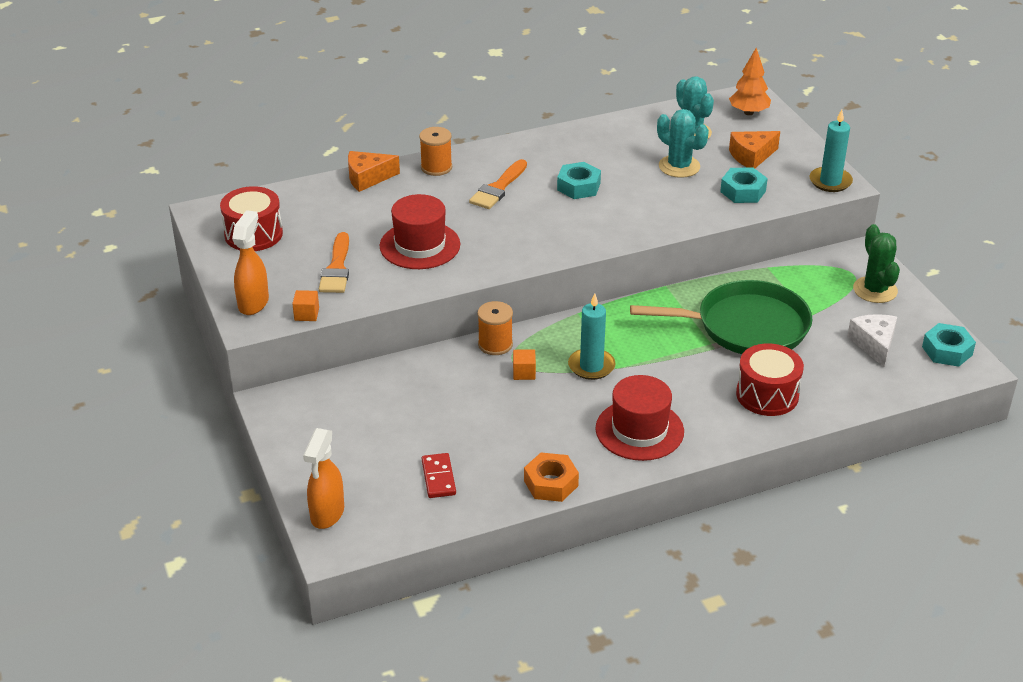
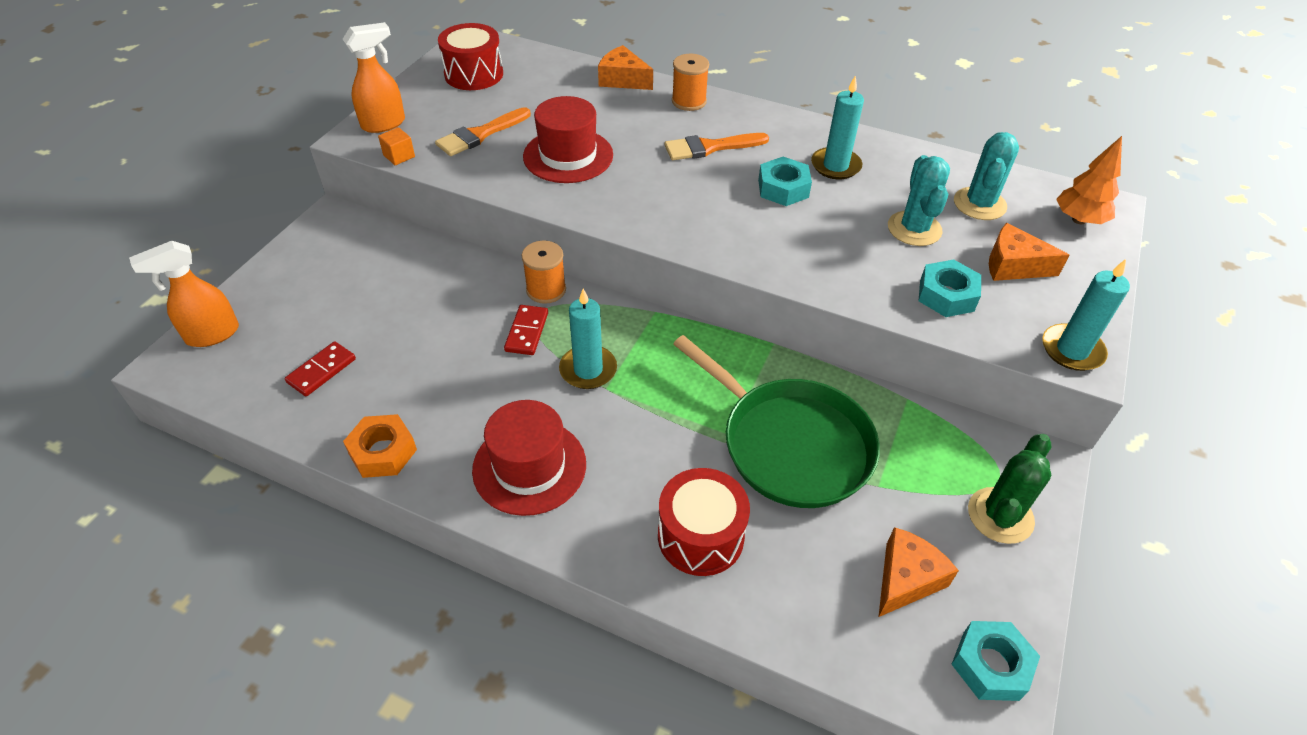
camera: 45 degrees right, 10 degrees up
orange cube [513,349,536,380] -> red domino [504,305,548,355]
white cheese [847,314,897,367] -> orange cheese [879,527,959,617]
none -> turquoise candle [811,75,864,179]

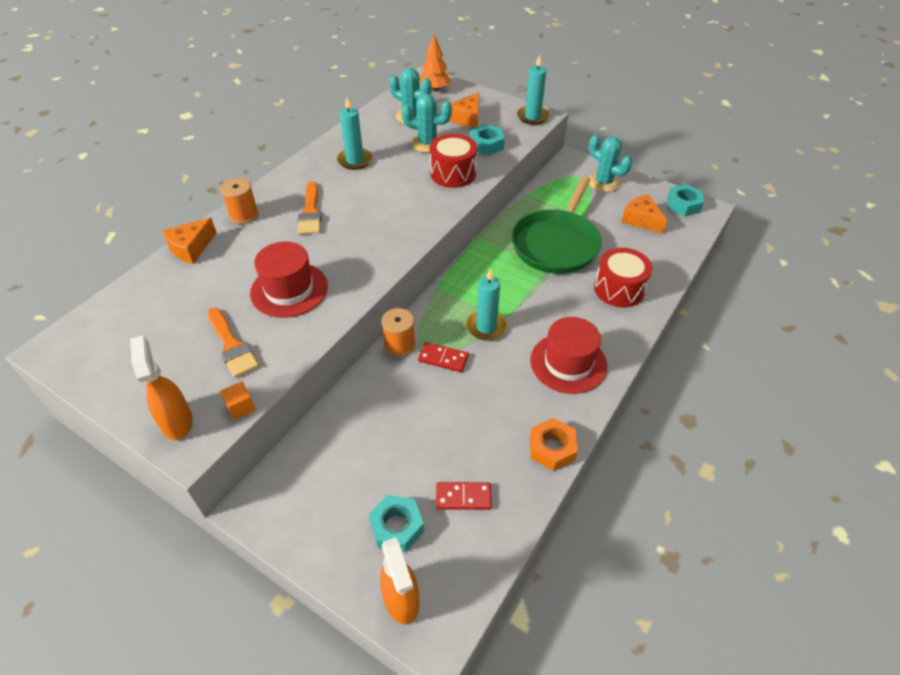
camera: 80 degrees left, 0 degrees up
red domino [285,341,356,396] -> red domino turned 45 degrees counterclockwise [436,482,492,510]
red drum [438,23,503,90] -> red drum moved to [430,134,477,188]
green pan [673,335,880,508] -> green pan turned 150 degrees clockwise [511,176,601,274]
turquoise nut [758,156,812,206] -> turquoise nut moved to [369,495,424,552]
green cactus [968,434,1051,544] -> turquoise cactus [588,134,632,192]

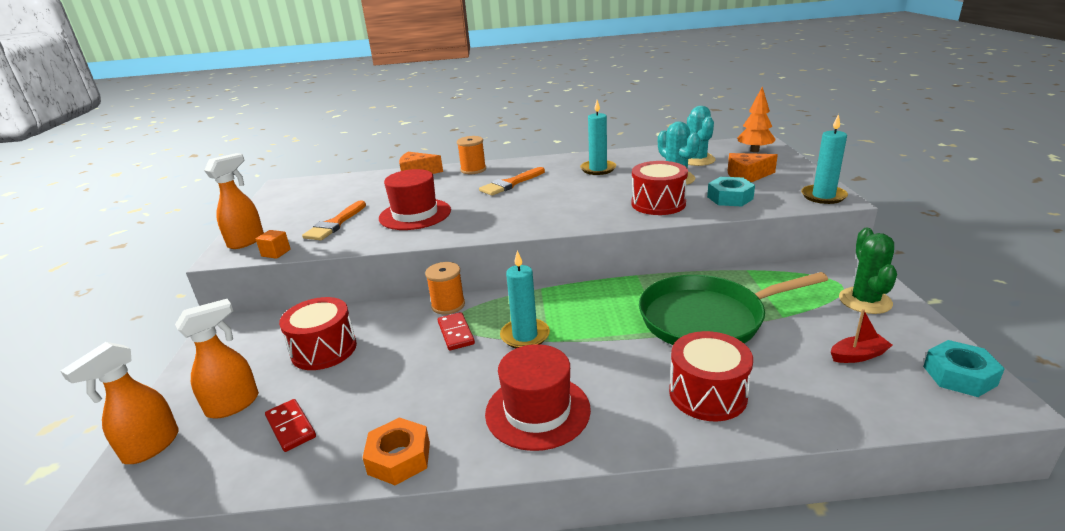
camera: 55 degrees right, 20 degrees down
turquoise nut [369,495,424,552] -> orange spray bottle [175,299,259,419]
turquoise cactus [588,134,632,192] -> green cactus [839,228,897,314]
orange cheese [621,194,667,234] -> red boat [831,309,892,363]
none -> red drum [279,297,357,370]

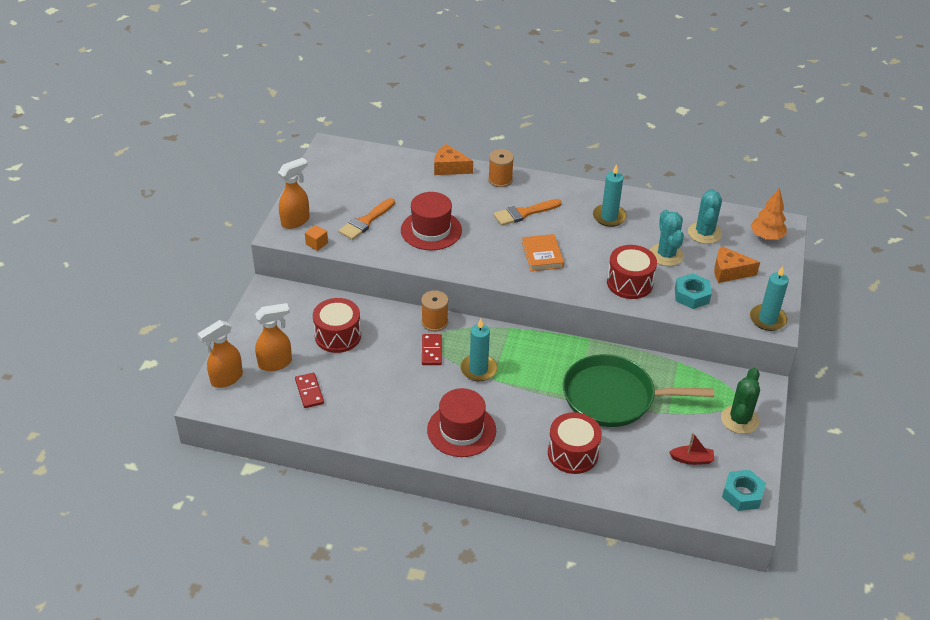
camera: 15 degrees right, 15 degrees up
orange nut [363,418,430,485] -> none
none -> orange book [522,234,564,271]

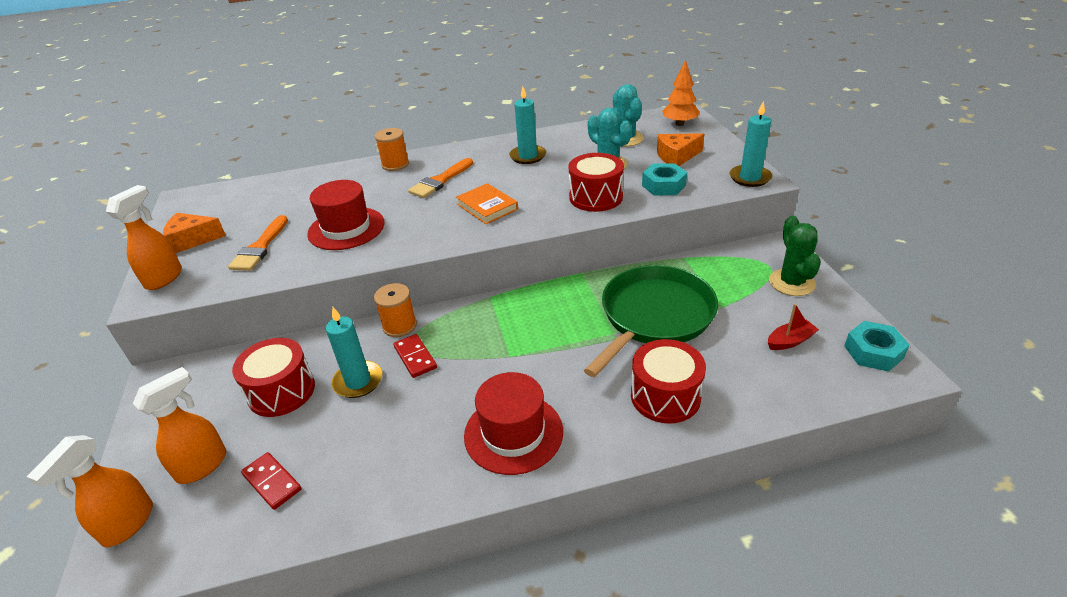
camera: 25 degrees left, 5 degrees down
orange cube [305,225,328,251] -> none
orange cheese [434,144,473,175] -> orange cheese moved to [163,213,226,253]
turquoise candle [460,319,497,381] -> turquoise candle moved to [326,307,383,398]
green pan [563,354,714,427] -> green pan turned 150 degrees clockwise [584,265,718,377]

